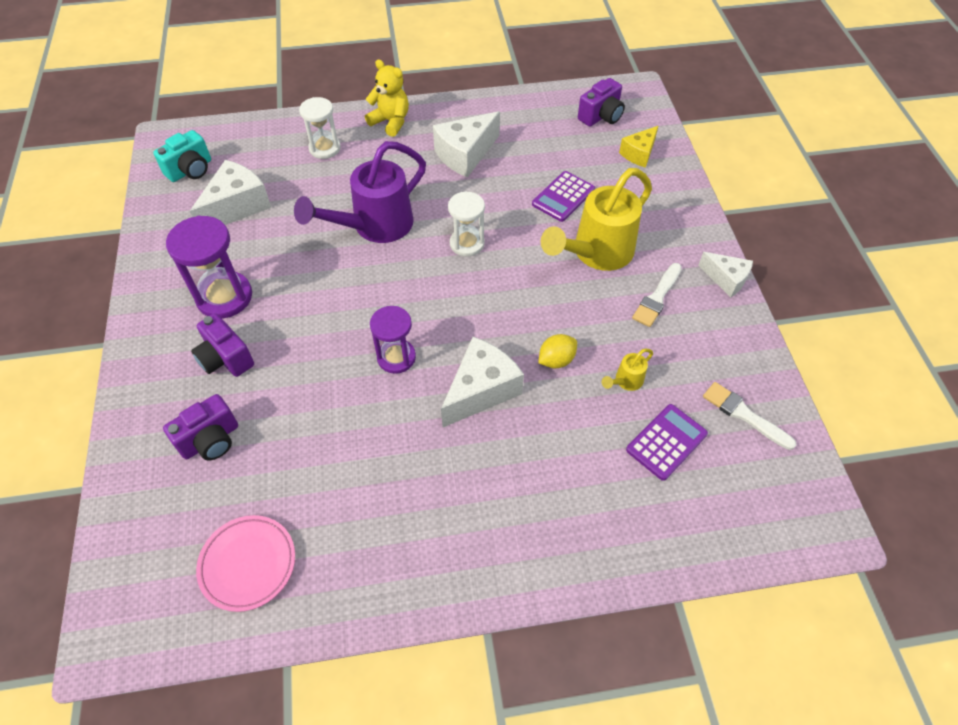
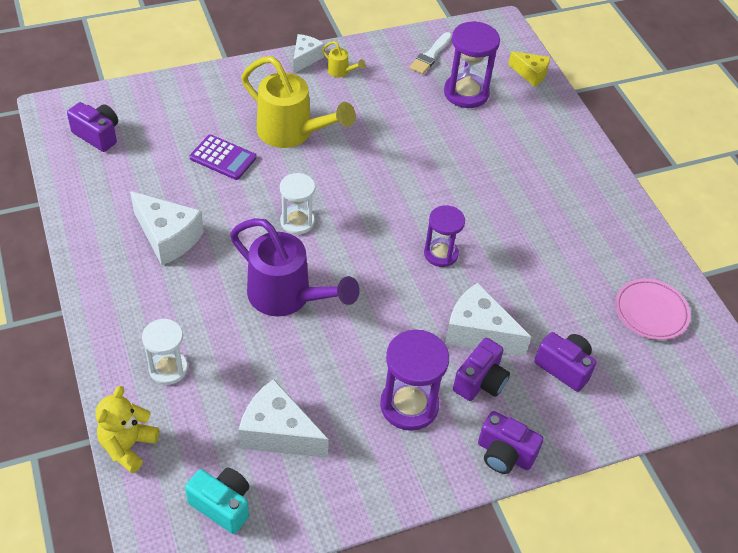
camera: 105 degrees left, 5 degrees down
yellow teddy bear [365,59,409,137] -> yellow teddy bear moved to [95,386,159,473]
white cheese [441,337,524,427] -> white cheese moved to [445,283,531,357]
yellow lemon [538,334,577,368] -> none
yellow watering can [602,349,653,391] -> yellow watering can moved to [322,41,366,77]
yellow cheese [619,126,658,168] -> yellow cheese moved to [508,51,550,87]
purple calculator [626,404,708,481] -> purple hourglass [444,21,500,108]
white brush [632,263,682,327] -> none
none -> purple camera [478,411,544,474]

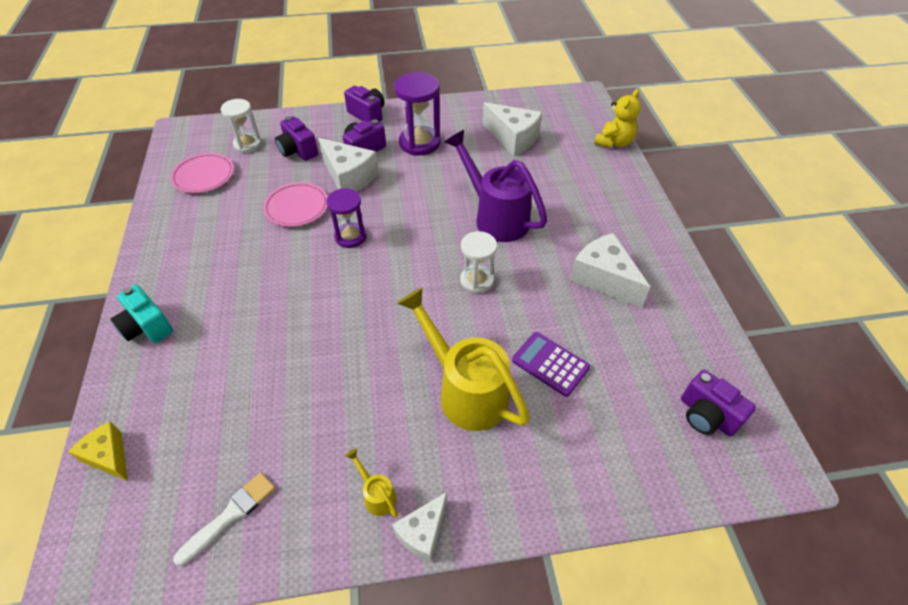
camera: 165 degrees left, 0 degrees up
white hourglass [142,319,188,385] -> white hourglass moved to [221,99,262,153]
turquoise camera [185,468,249,534] -> turquoise camera moved to [111,285,173,343]
purple hourglass [444,21,500,108] -> none
none -> pink plate [263,182,328,227]

